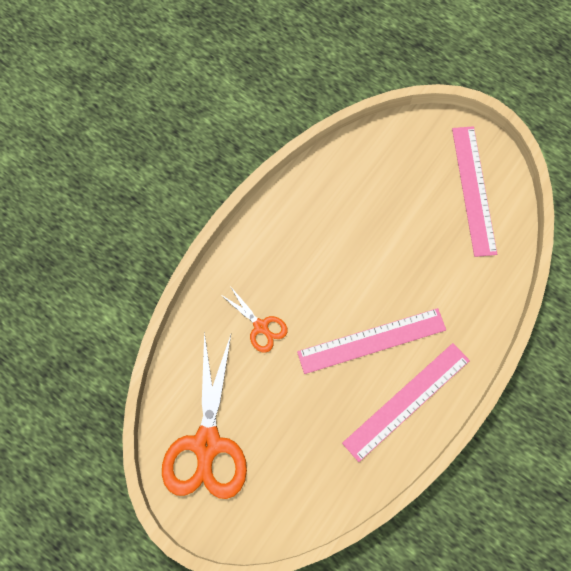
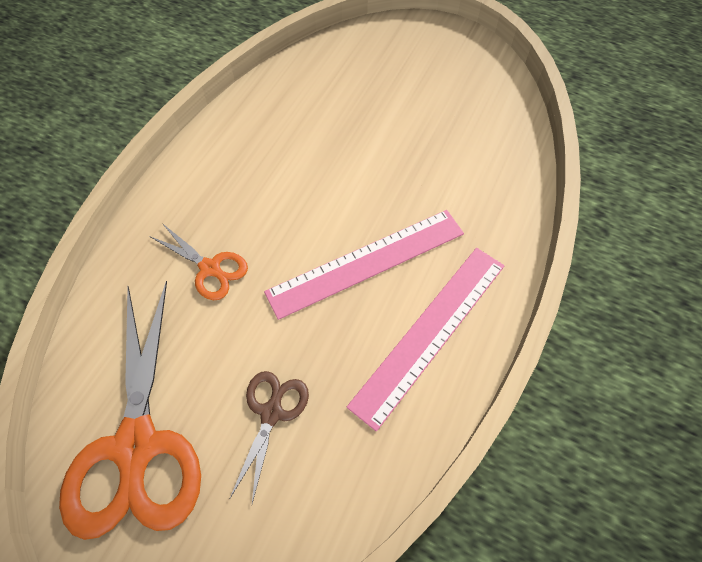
camera: 10 degrees left, 10 degrees down
pink ruler [452,126,497,257] -> none
none -> brown scissors [230,371,309,504]

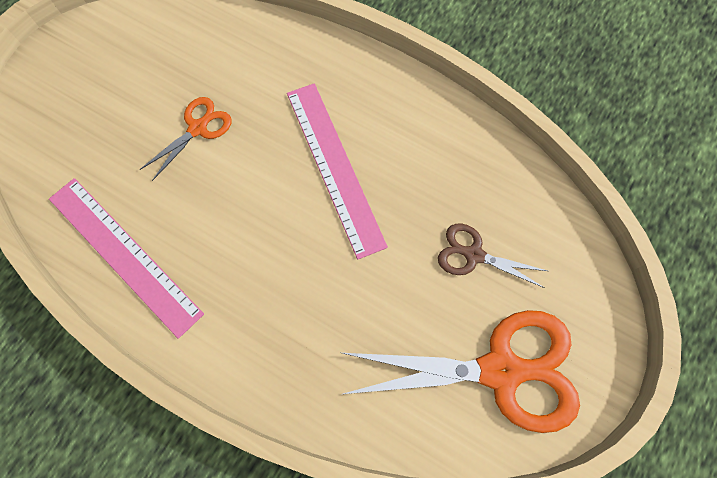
camera: 85 degrees left, 10 degrees up
orange scissors [149,223,248,300] -> orange scissors moved to [140,97,232,181]
pink ruler [347,248,505,432] -> pink ruler moved to [49,178,204,339]

